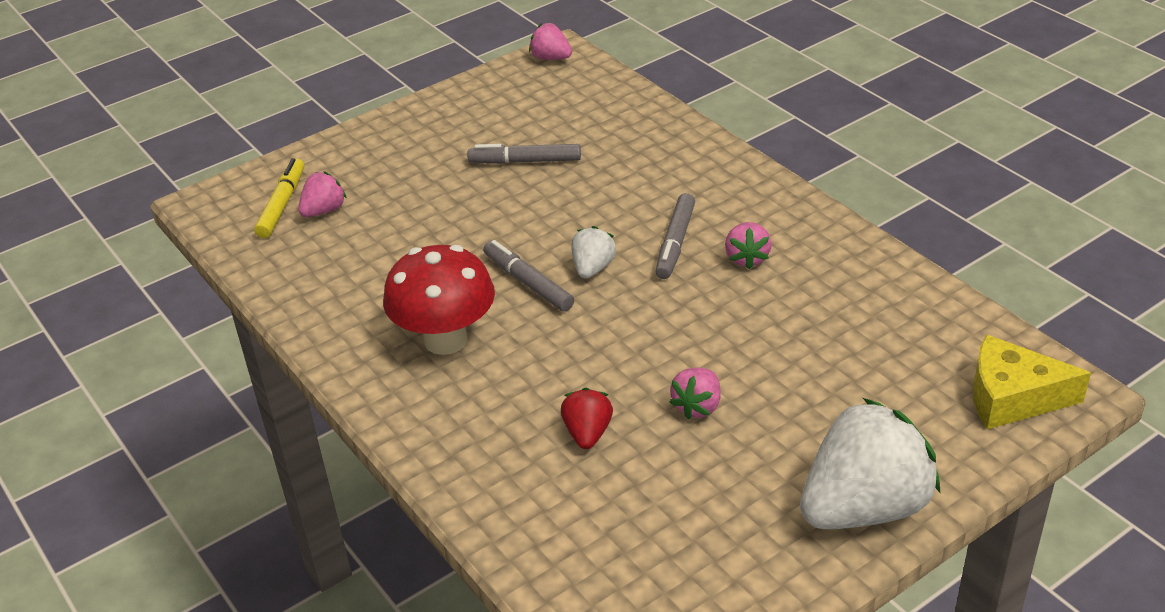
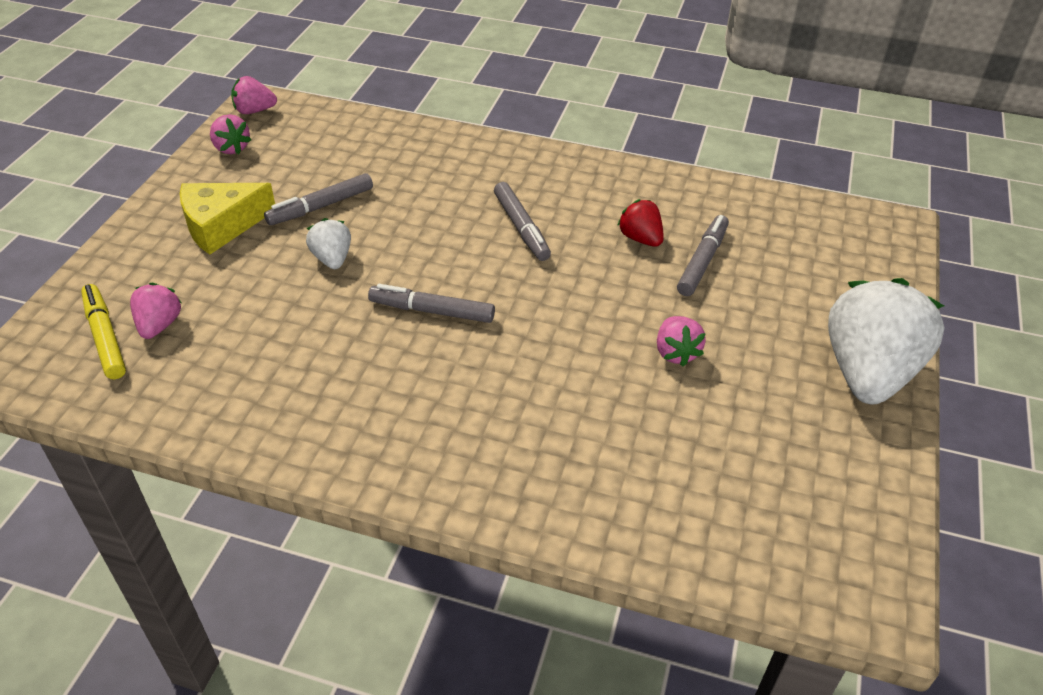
camera: 40 degrees left, 5 degrees up
red mushroom [383,245,495,355] -> none
red strawberry [561,388,613,449] -> red strawberry moved to [617,199,664,247]
white strawberry [571,226,616,279] -> white strawberry moved to [306,218,351,269]
pink strawberry [725,222,772,269] -> pink strawberry moved to [210,114,251,154]
yellow cheese [973,334,1091,429] -> yellow cheese moved to [180,183,275,255]
none -> grey marker [677,215,729,296]

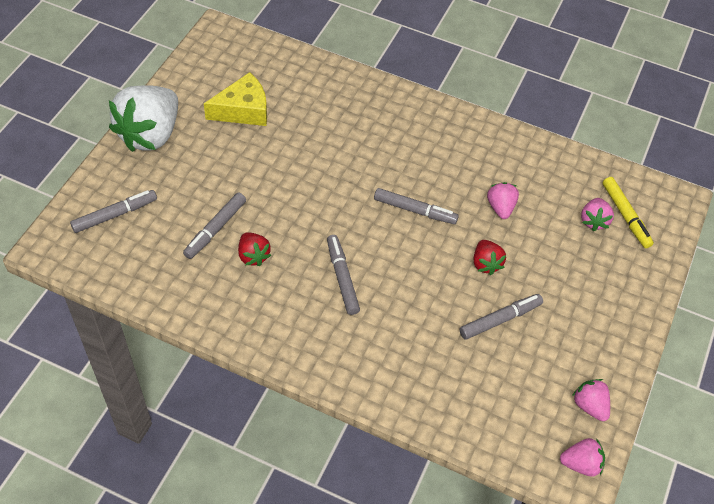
camera: 175 degrees left, 10 degrees up
yellow cheese [180,183,275,255] -> yellow cheese moved to [204,72,267,126]
white strawberry [306,218,351,269] -> red strawberry [473,240,506,275]
pink strawberry [657,316,706,367] -> pink strawberry moved to [487,182,519,219]
none -> grey marker [70,190,157,233]

